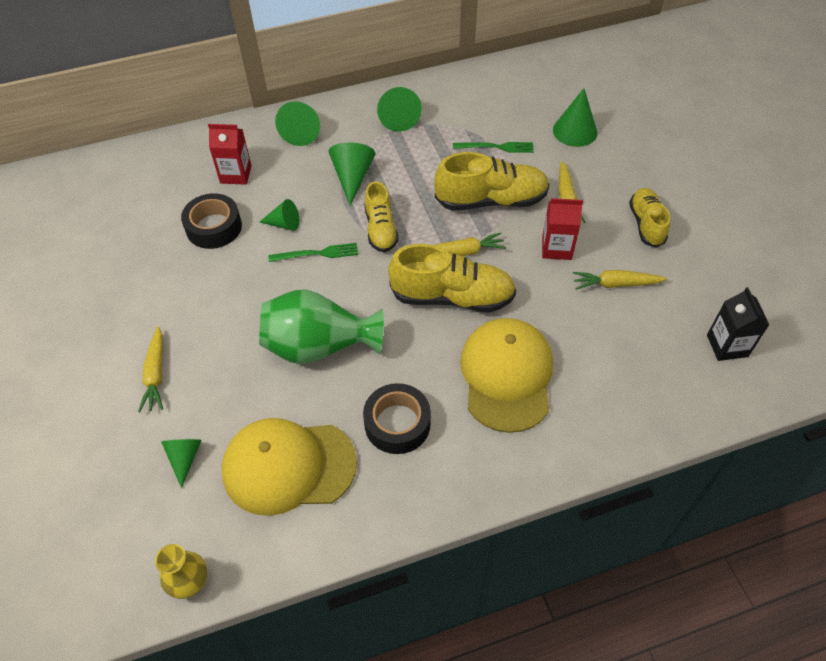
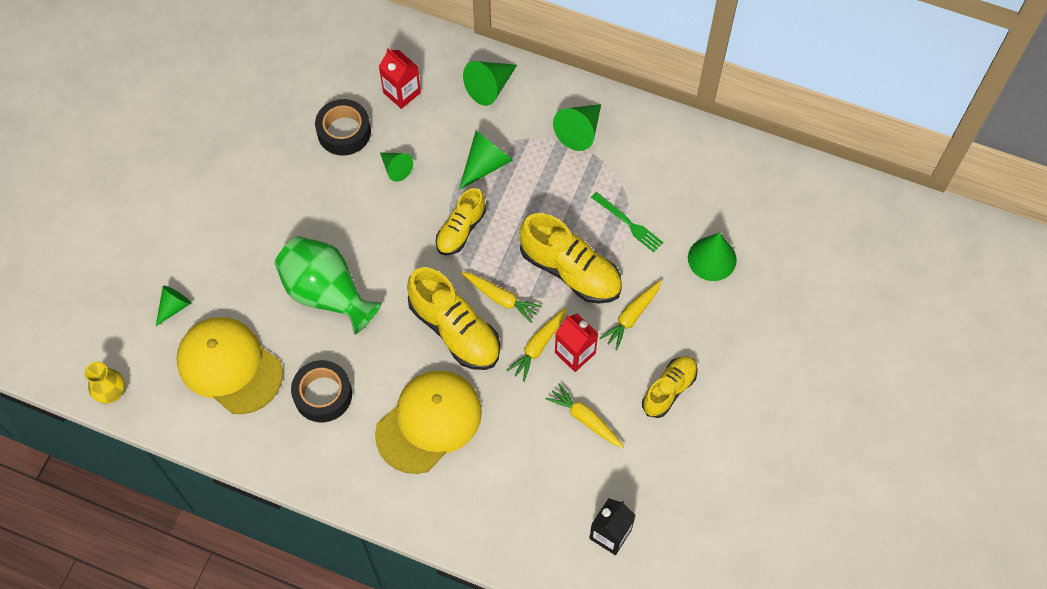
camera: 40 degrees right, 10 degrees up
yellow carrot [138,326,163,412] -> yellow carrot moved to [506,307,566,382]
green fork [268,243,358,262] -> none

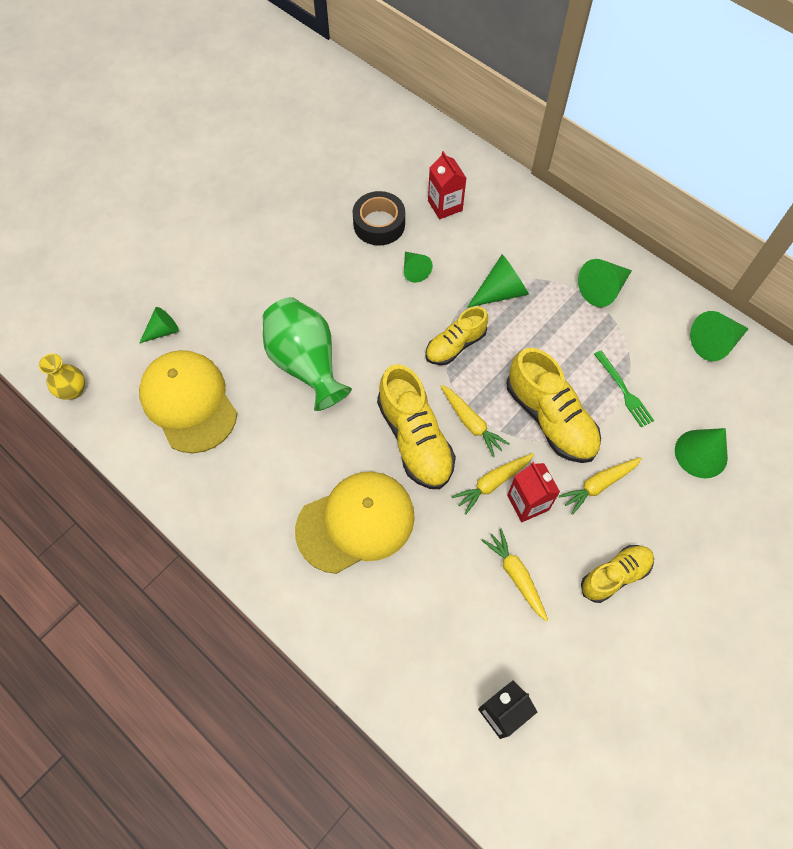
camera: 20 degrees right, 0 degrees up
black tape [291,360,352,422] -> none
green cone [463,61,517,106] -> green cone moved to [690,311,749,361]

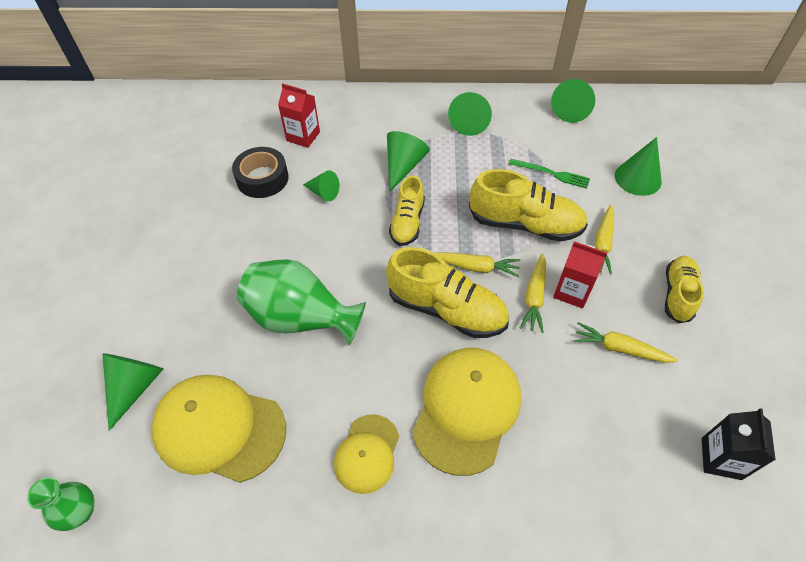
camera: 40 degrees left, 10 degrees down
yellow vase [39,353,85,400] -> green vase [27,477,94,531]
green cone [139,307,179,343] -> green cone [102,353,163,431], size x1.54
none -> yellow cap [334,414,399,494]

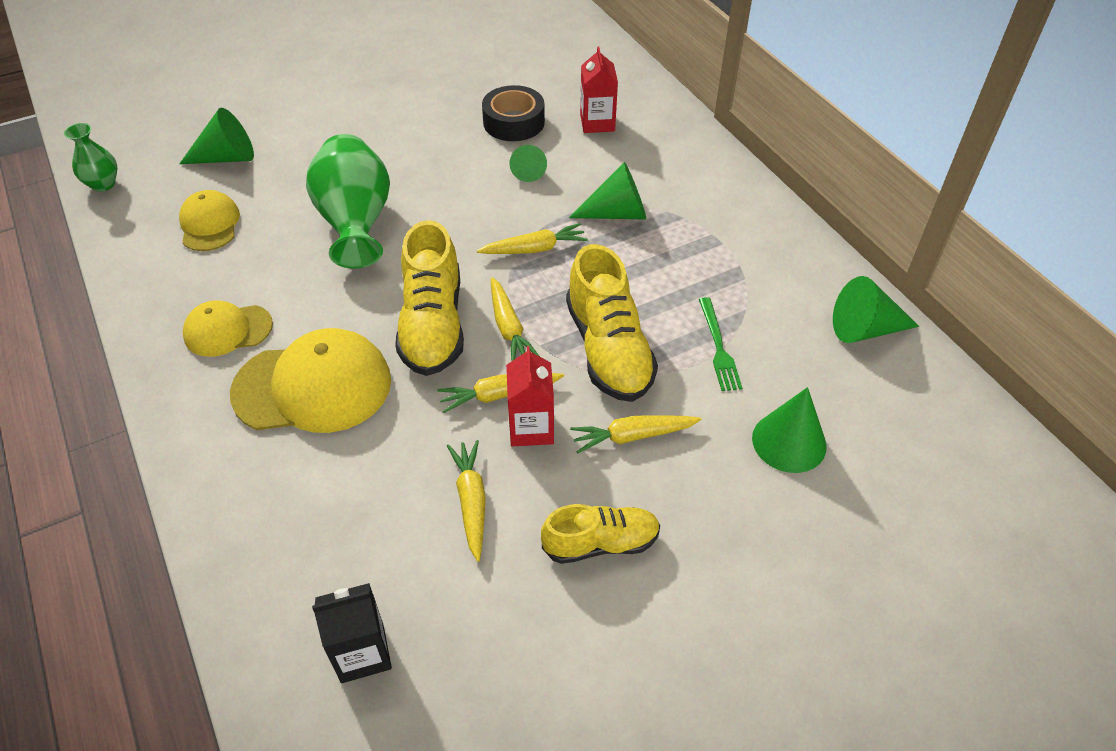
camera: 60 degrees right, 5 degrees down
yellow cap [151,375,286,483] -> yellow cap [179,190,240,251], size x0.58
yellow shoe [389,175,425,246] -> yellow carrot [477,223,588,254]
green cone [448,92,492,136] -> none

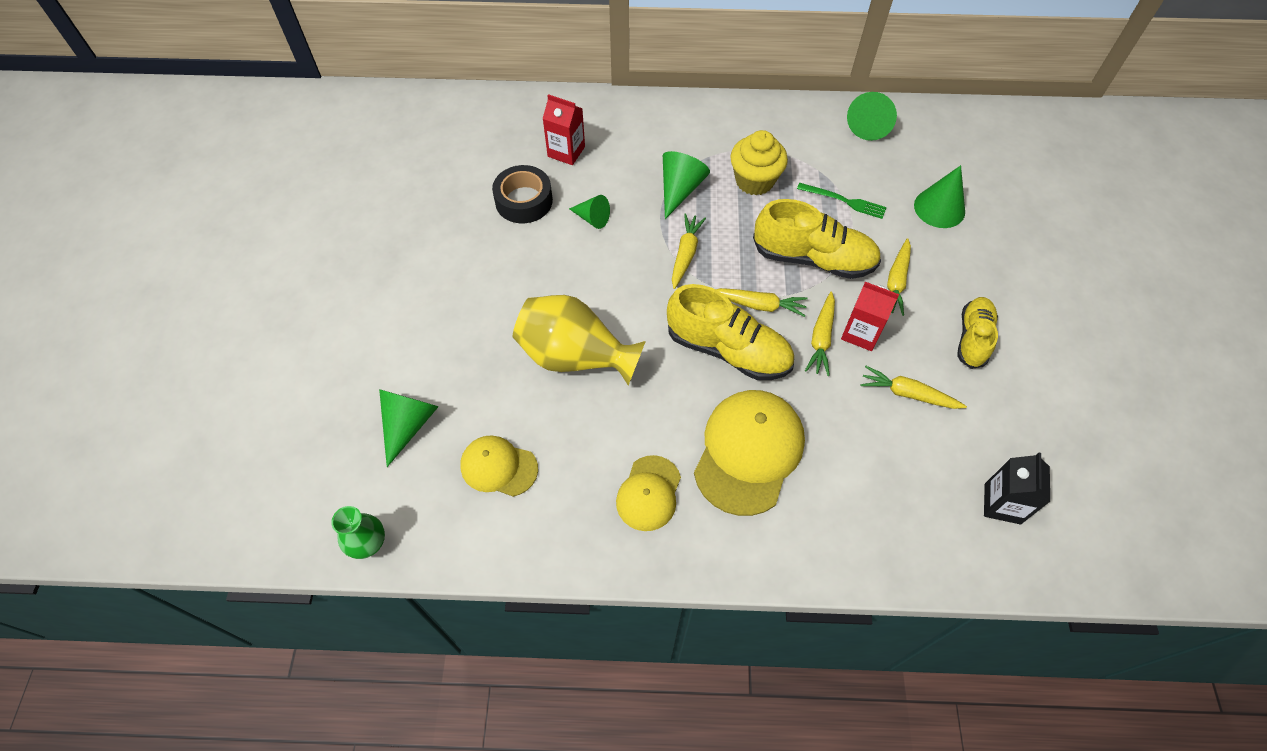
camera: 60 degrees left, 10 degrees up
green vase [306,134,390,268] -> yellow vase [513,295,646,385]
none -> yellow cupcake [730,130,788,195]

